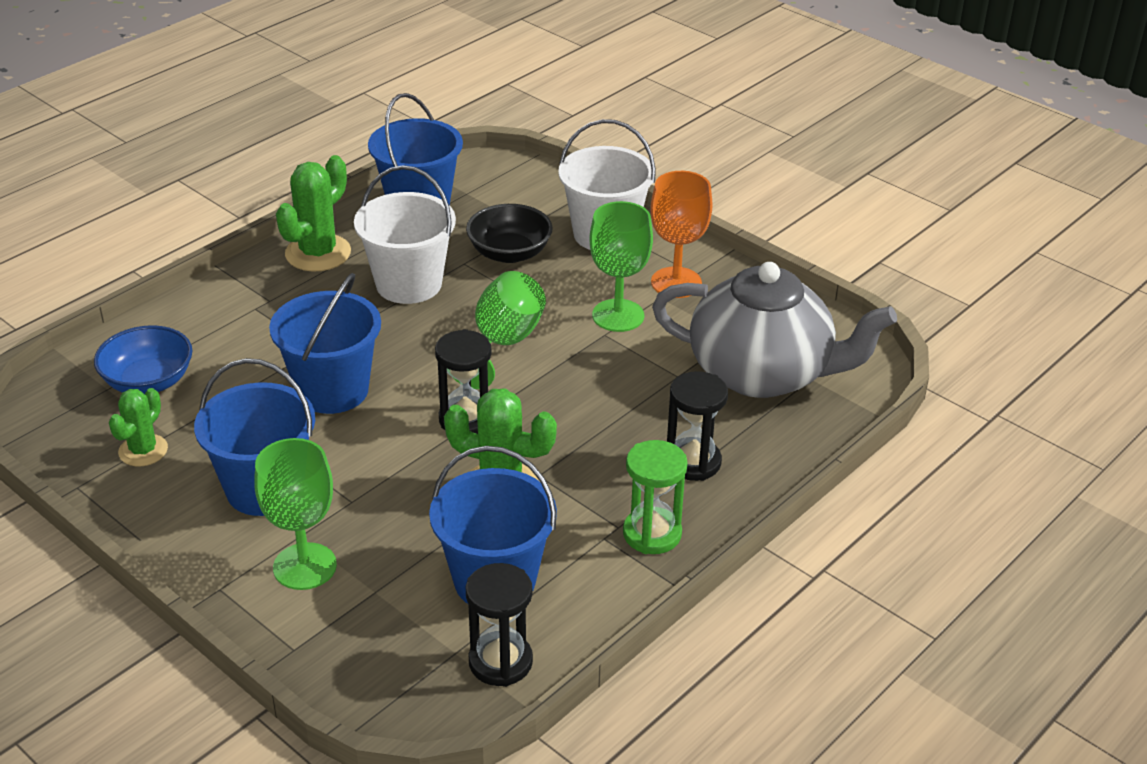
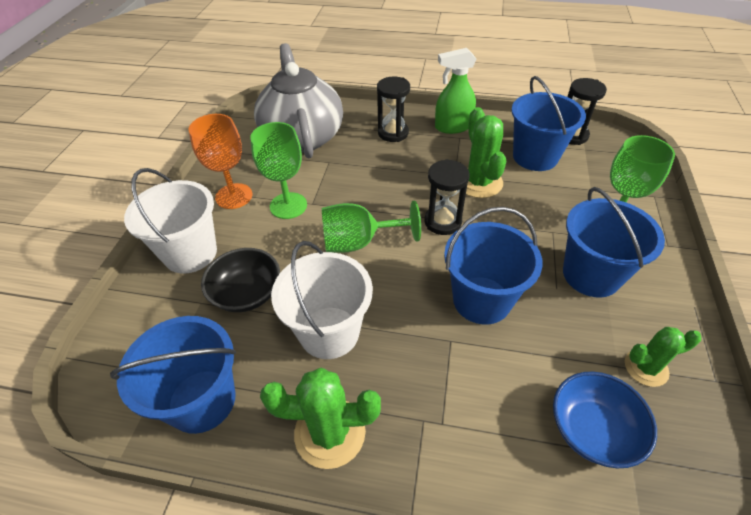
camera: 120 degrees left, 10 degrees up
green hourglass [623,440,688,554] -> green spray bottle [435,48,476,134]

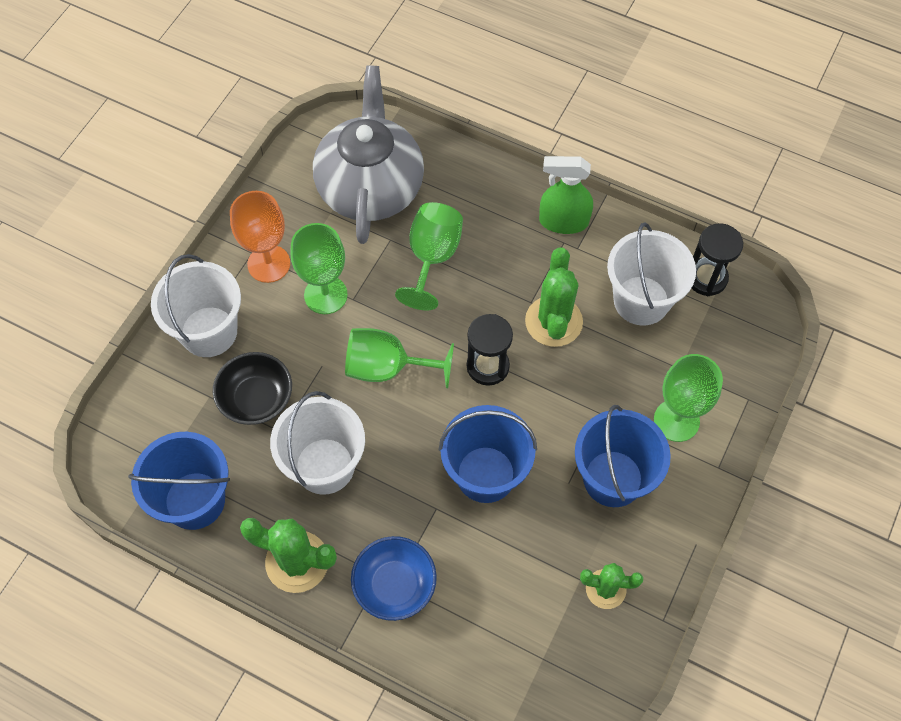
camera: 15 degrees right, 15 degrees up
black hourglass [377,77,410,142] -> none
blue bucket [511,76,586,171] -> white bucket [607,222,696,326]
blue bowl [553,371,657,468] -> blue bowl moved to [351,536,437,621]
none -> green goblet [395,202,463,310]

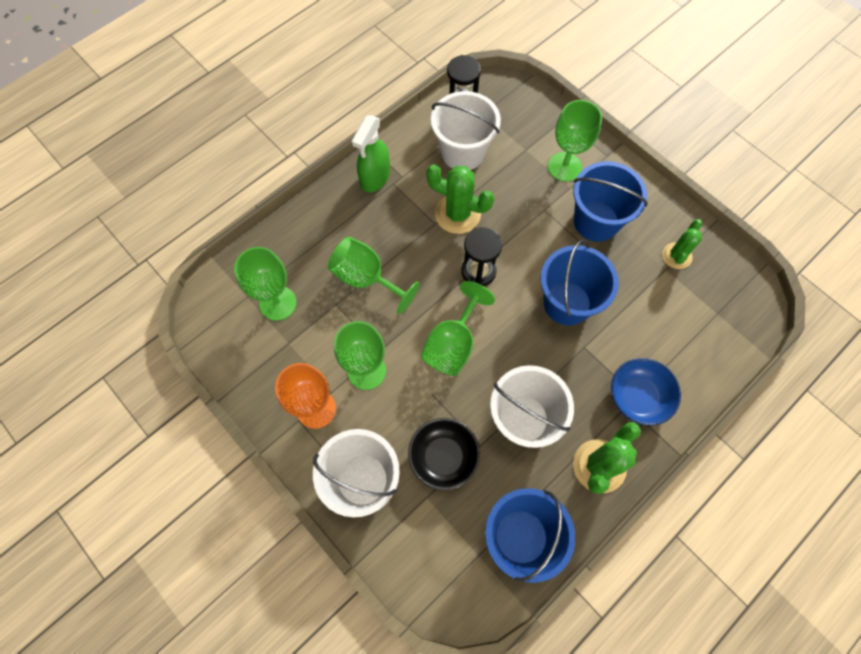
camera: 70 degrees left, 5 degrees up
grey teapot [313,66,424,244] -> green goblet [234,247,297,321]

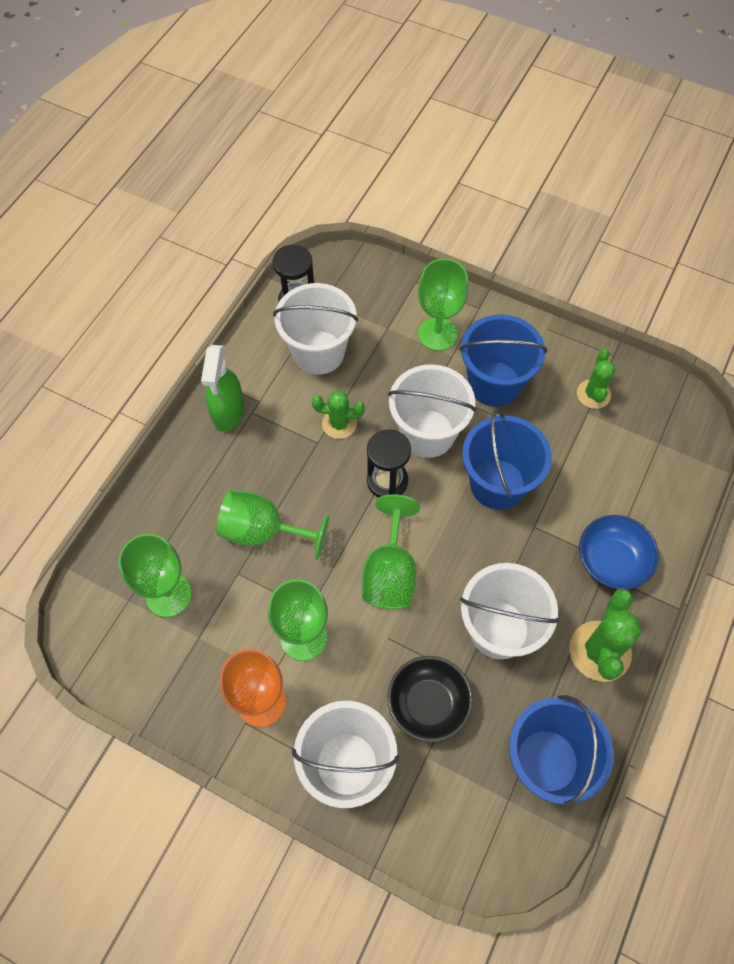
camera: 20 degrees left, 5 degrees down
green cactus [426,164,494,234] -> green cactus [312,390,365,439], size x0.63
none -> white bucket [388,364,476,458]

